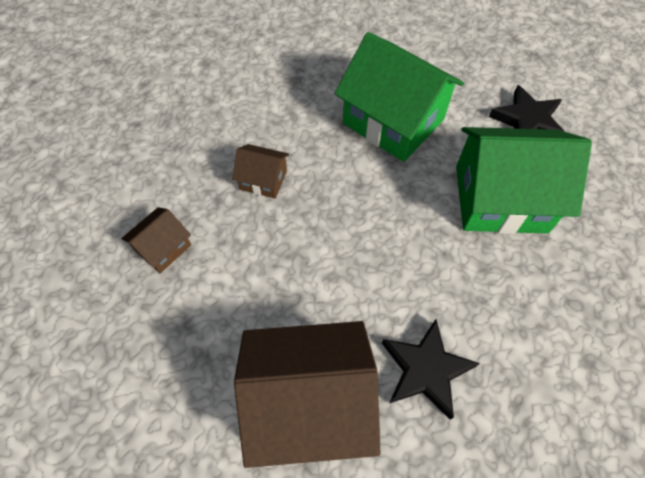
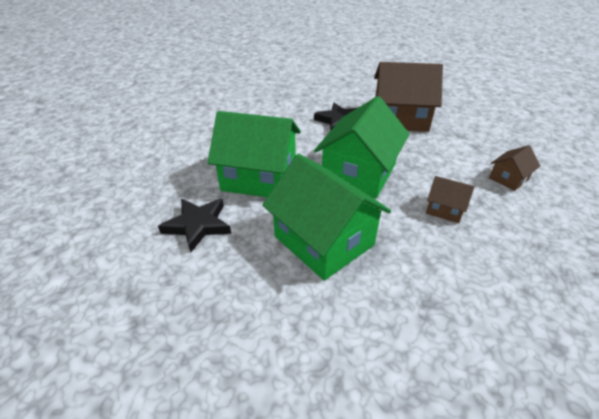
camera: 170 degrees left, 20 degrees down
none -> green house [314,96,409,198]

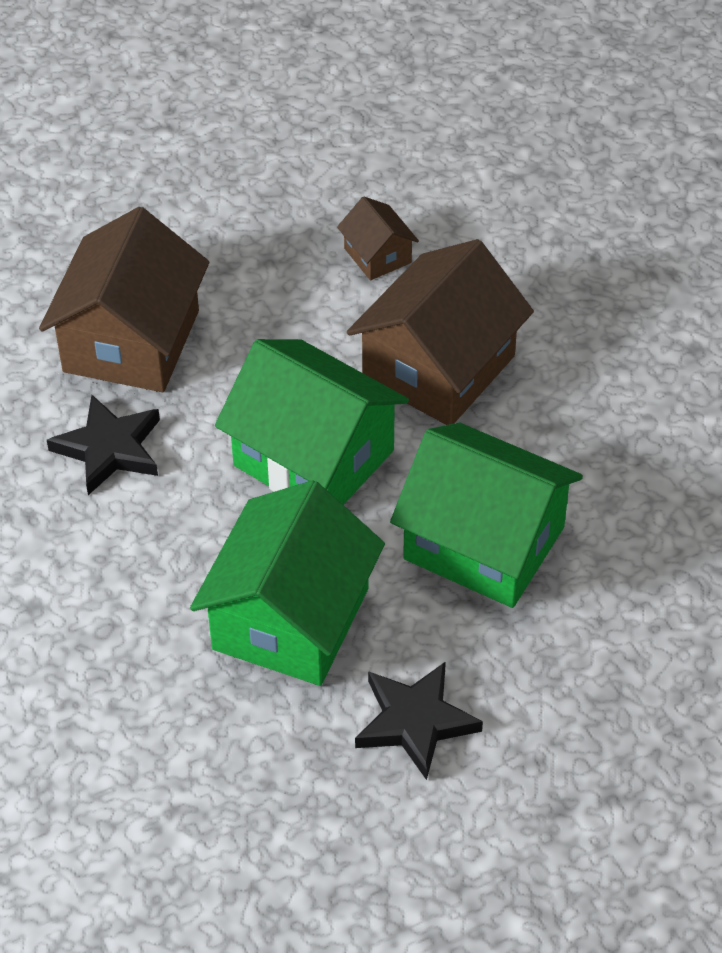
camera: 80 degrees left, 10 degrees up
green house [262,154,391,281] -> green house turned 60 degrees clockwise [390,423,583,608]
brown house [426,176,474,223] -> brown house [347,239,534,425], size x2.12

